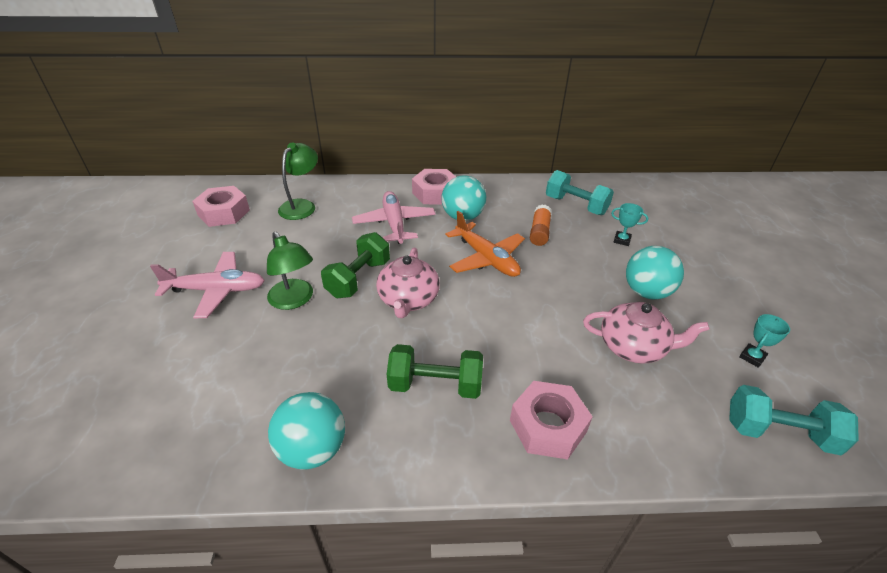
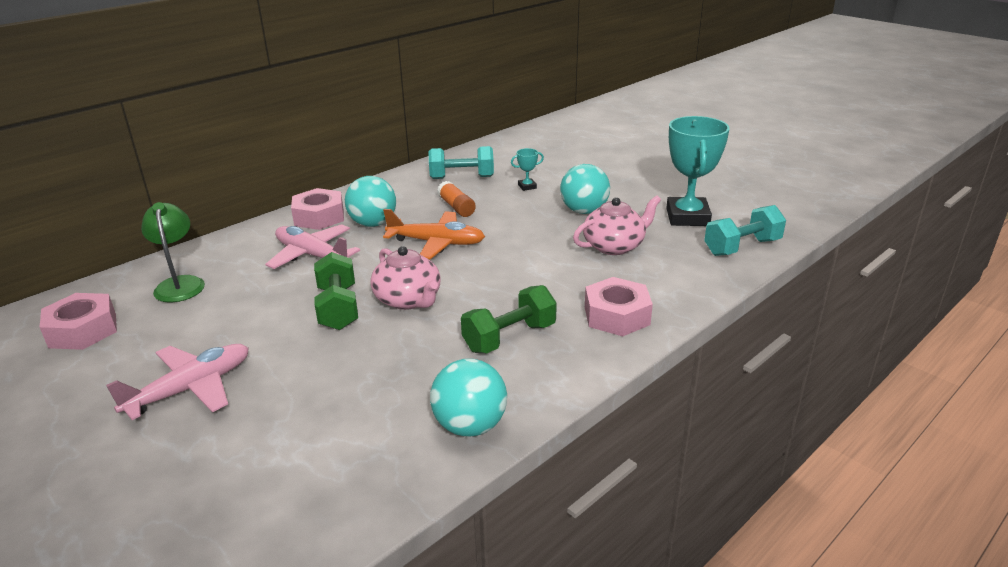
camera: 40 degrees left, 10 degrees down
green lamp [267,232,313,310] -> none
turquoise trophy [739,314,790,368] -> turquoise trophy [666,116,730,226], size x2.38

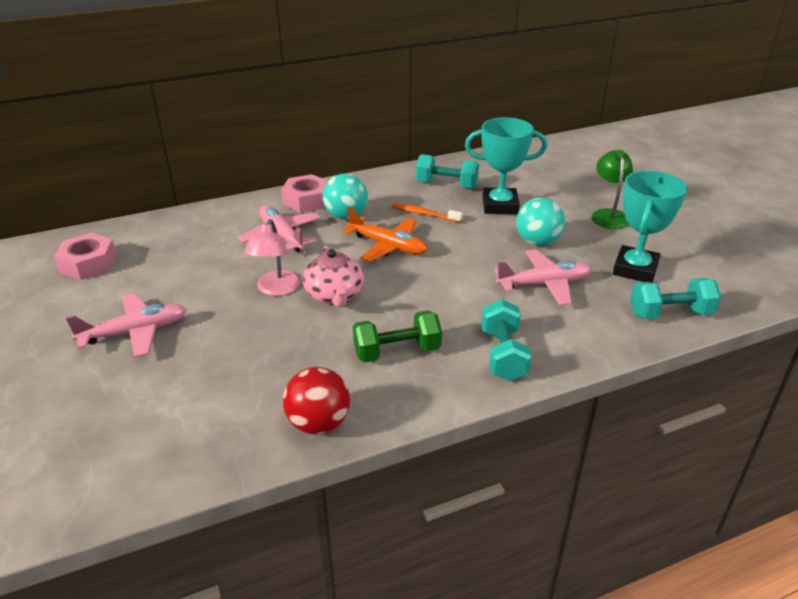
camera: 20 degrees right, 5 degrees up
green lamp [141,202,205,302] -> green lamp moved to [591,150,633,229]
green dumbbell [314,252,358,330] -> pink lamp [244,219,301,296]
turquoise ball [430,359,507,437] -> red ball [283,367,350,434]
orange glue stick [437,181,476,217] -> orange toothbrush [392,203,463,223]
turquoise trophy [511,148,544,191] -> turquoise trophy [465,117,547,214], size x2.38
pink teapot [573,195,661,255] -> pink plane [494,249,592,305]
pink nut [585,277,653,336] -> turquoise dumbbell [481,299,532,381]

